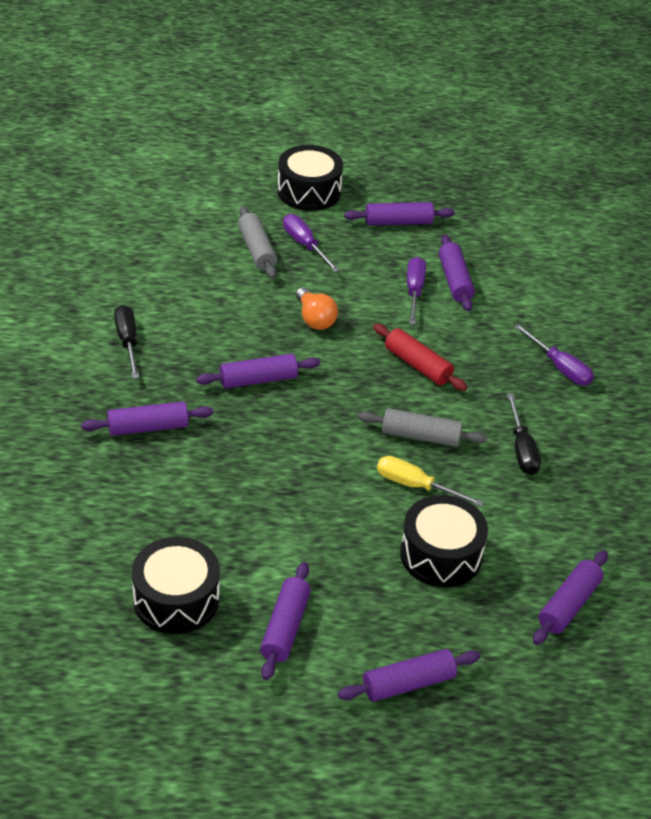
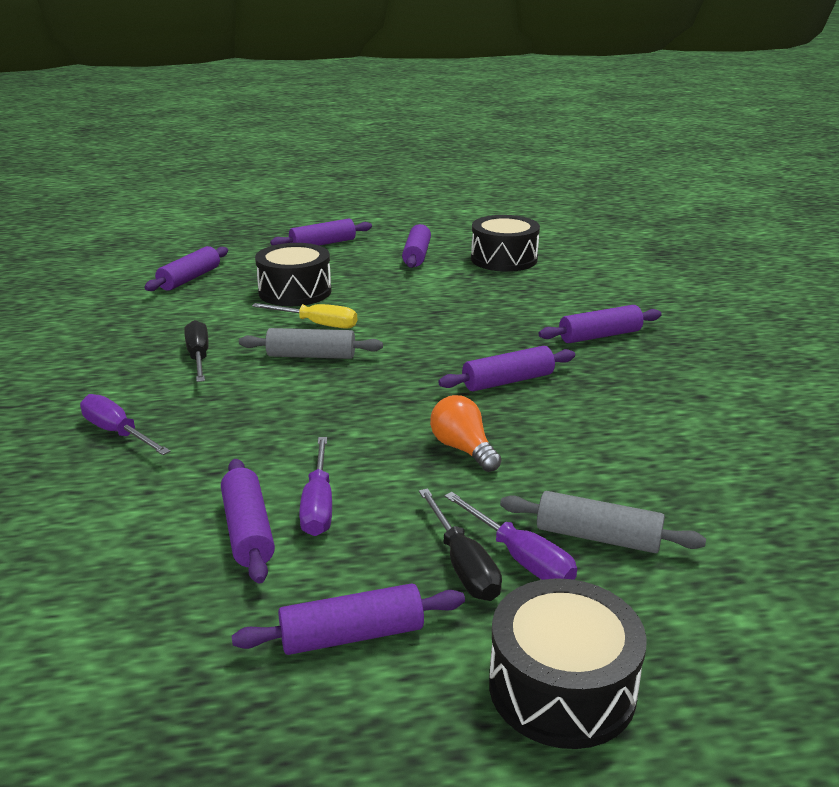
camera: 175 degrees right, 15 degrees down
black screwdriver [114,305,139,378] -> black screwdriver moved to [419,488,502,601]
grey rolling pin [238,206,277,279] -> grey rolling pin turned 45 degrees counterclockwise [500,491,706,553]
red rolling pin [373,324,467,391] -> none

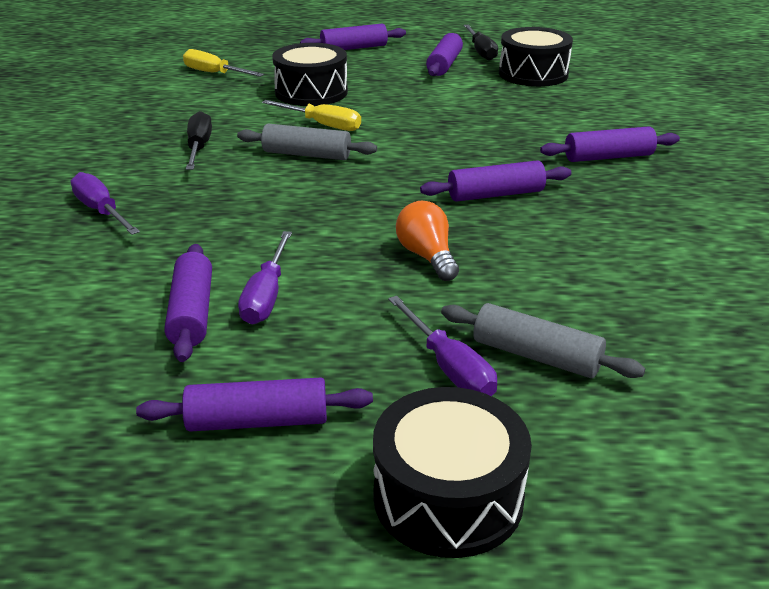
camera: 10 degrees right, 5 degrees up
purple rolling pin [144,246,228,291] -> yellow screwdriver [183,49,264,77]
black screwdriver [419,488,502,601] -> black screwdriver moved to [463,25,498,61]

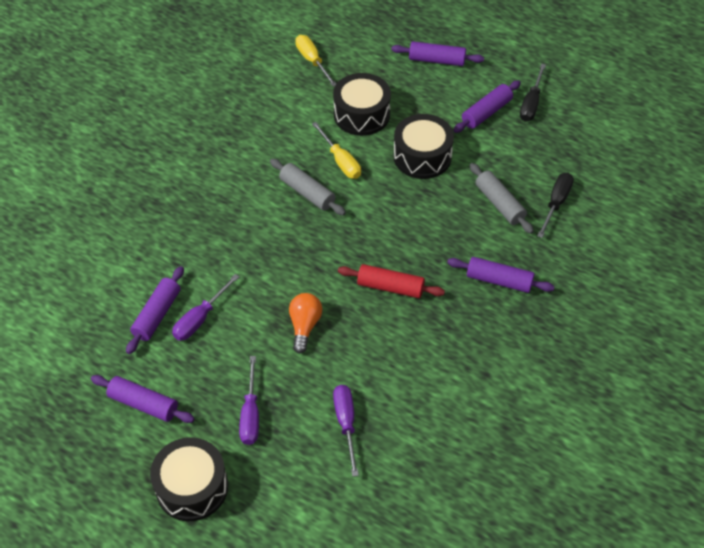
camera: 30 degrees right, 20 degrees up
purple screwdriver [71,172,140,235] -> purple screwdriver moved to [333,385,359,477]
black screwdriver [186,111,212,170] -> black screwdriver moved to [537,173,574,238]
purple rolling pin [420,161,571,202] -> red rolling pin [338,264,445,298]
grey rolling pin [441,303,645,378] -> grey rolling pin moved to [470,163,534,234]
black drum [499,27,573,87] -> black drum moved to [393,114,454,179]

